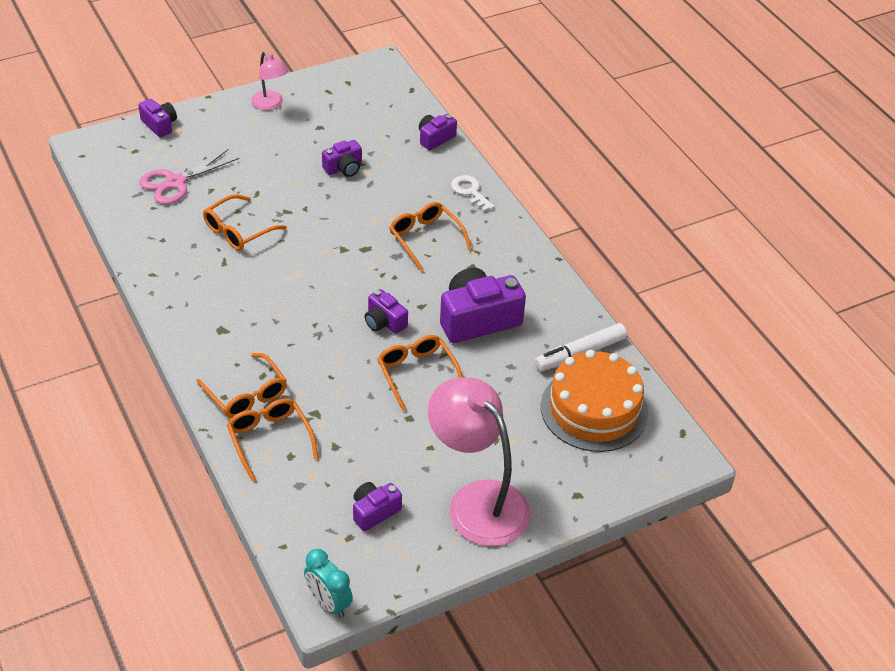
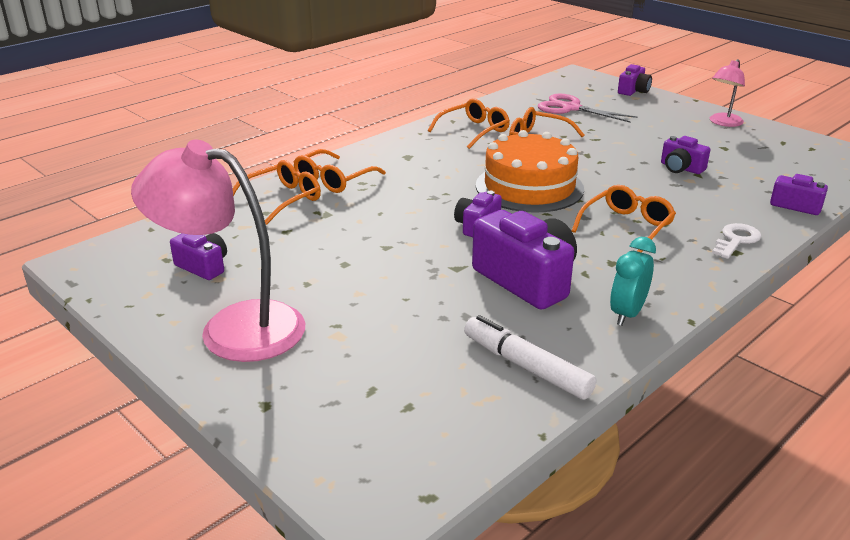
camera: 75 degrees right, 15 degrees down
turquoise clock [304,549,353,618] -> turquoise clock moved to [610,237,656,326]
orange glasses [377,335,463,411] -> orange glasses moved to [428,98,510,149]
pink lamp [428,378,531,546] -> pink lamp turned 105 degrees counterclockwise [131,140,305,362]
orange cake [541,350,648,452] -> orange cake moved to [476,130,584,213]

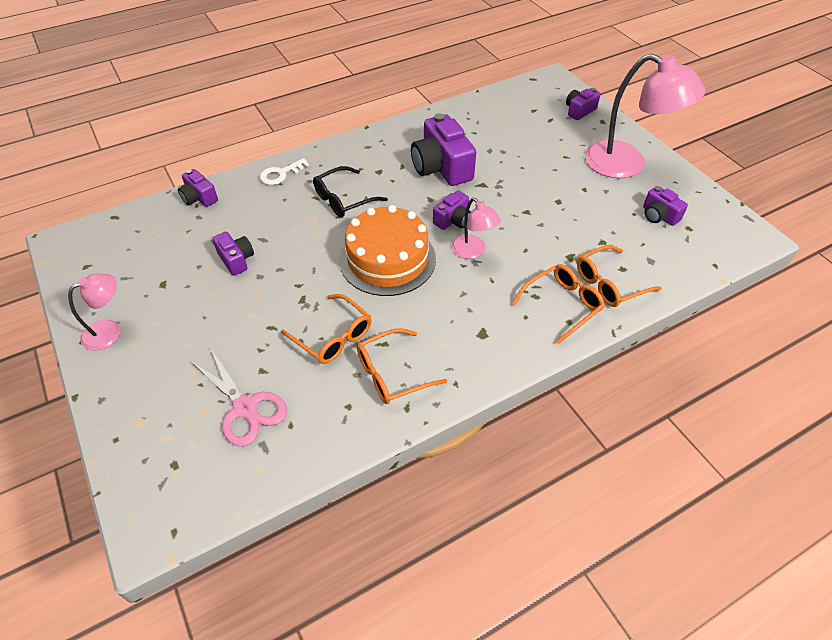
camera: 165 degrees left, 20 degrees up
white marker [464,315,596,400] -> none
orange glasses [572,185,676,253] -> black glasses [313,166,388,217]
turquoise clock [610,237,656,326] -> none
purple camera [618,64,652,96] -> purple camera moved to [566,88,601,120]
none -> pink lamp [452,198,501,259]

